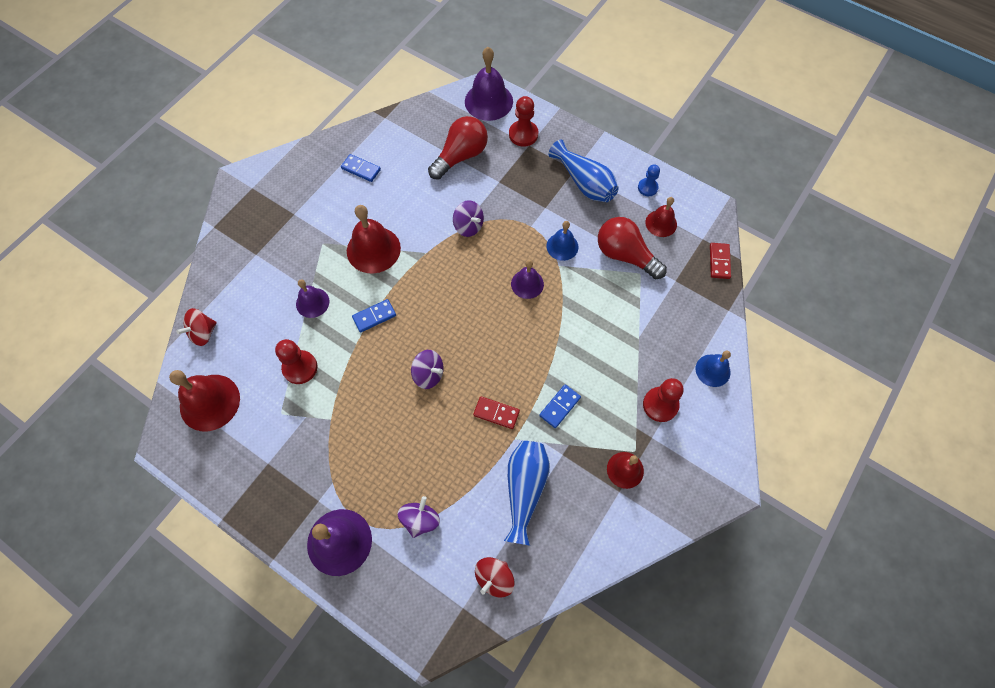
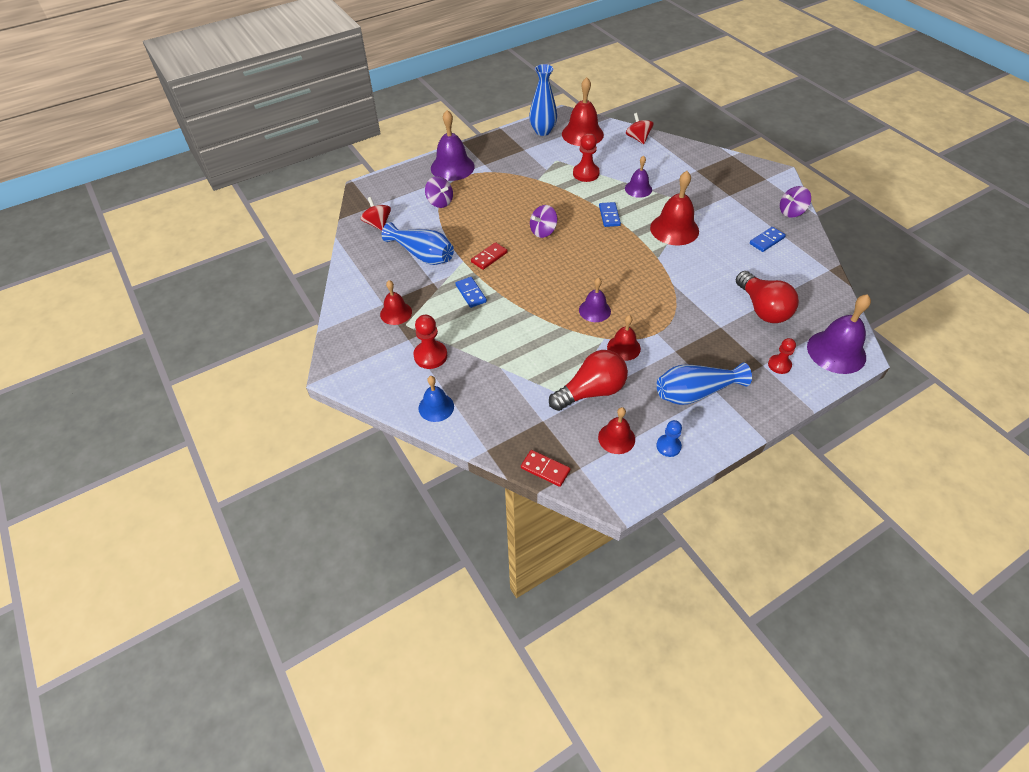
camera: 115 degrees right, 15 degrees down
purple spinning top [453,200,484,237] -> purple spinning top moved to [780,186,811,218]
red pawn [509,96,538,147] -> red pawn [768,338,796,374], size x0.66
blue bell [546,221,578,261] -> red bell [607,315,641,361]
none -> blue vase [529,64,557,136]

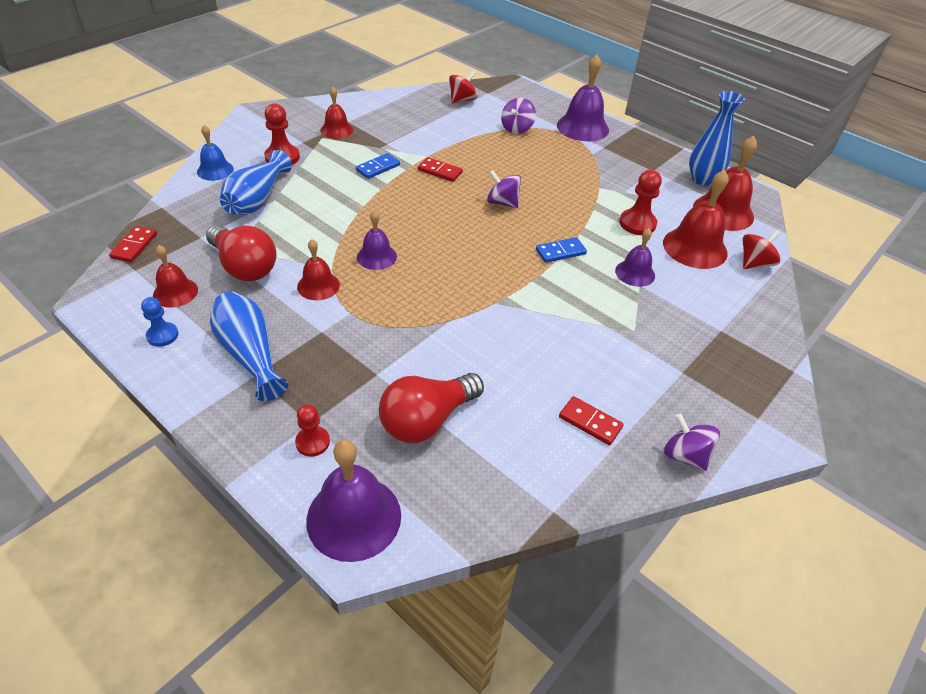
camera: 70 degrees right, 5 degrees down
blue vase [382,222,454,265] -> blue vase moved to [220,150,292,215]
red bell [650,171,699,245] -> red bell moved to [663,170,729,269]
blue domino [750,227,786,252] -> red domino [559,396,624,445]

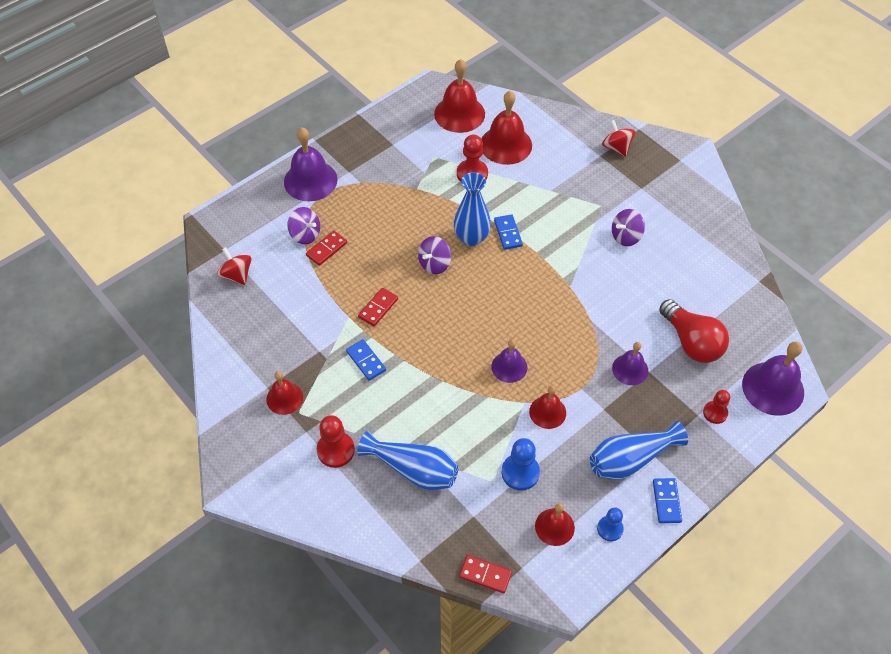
camera: 80 degrees left, 10 degrees up
blue bell [197,125,234,181] -> none
red light bulb [206,225,276,281] -> blue pawn [502,438,540,491]
red domino [559,396,624,445] -> red domino moved to [306,231,347,266]
purple bell [615,228,655,287] -> purple bell moved to [612,342,648,385]
purple spinning top [664,413,720,471] -> purple spinning top moved to [612,209,645,246]
blue vase [689,91,745,186] -> blue vase moved to [454,172,491,246]
red spinning top [743,230,781,269] -> red spinning top moved to [602,120,635,157]
none -> blue domino [653,478,682,523]

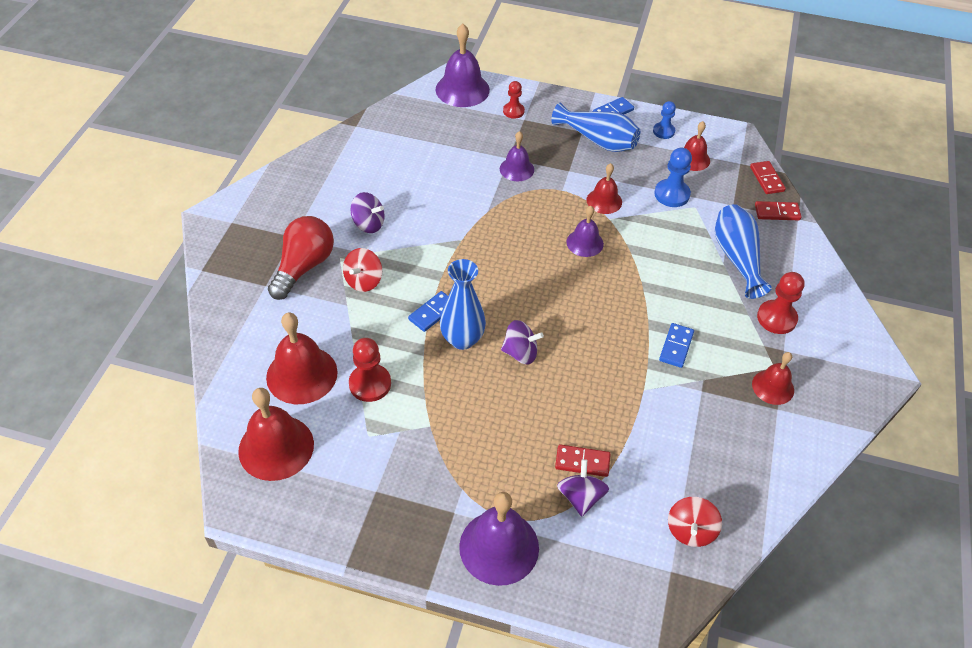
camera: 125 degrees left, 5 degrees down
red domino [358,288,398,326] -> red domino moved to [755,201,801,220]
red spinning top [602,120,635,157] -> red spinning top moved to [343,248,382,292]
red light bulb [659,299,729,363] -> red light bulb moved to [268,216,334,300]

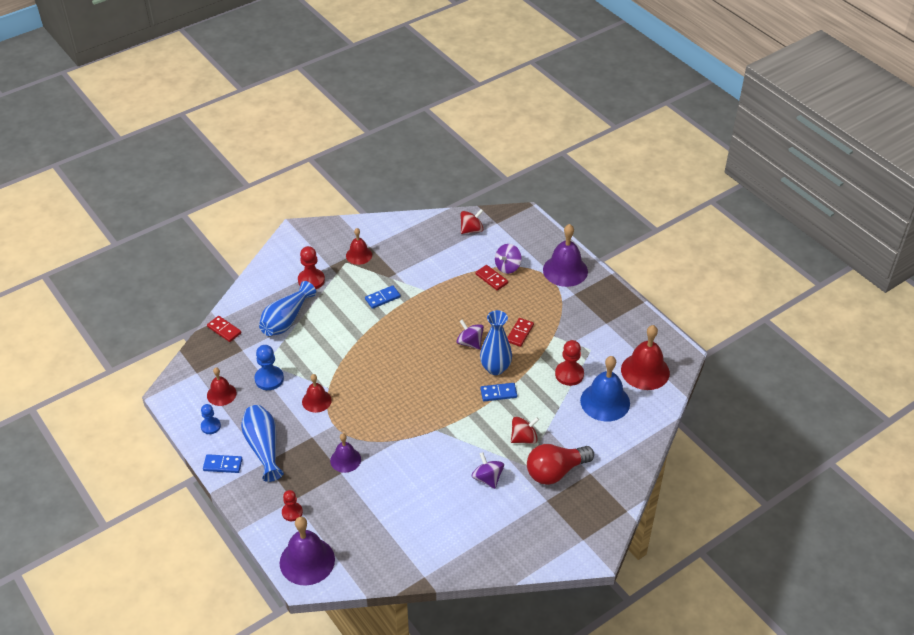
camera: 140 degrees left, 5 degrees down
red bell [266,312,338,404] -> blue bell [580,356,630,422]
purple bell [566,206,604,257] -> none
red domino [750,161,786,194] -> red domino moved to [507,318,534,347]

